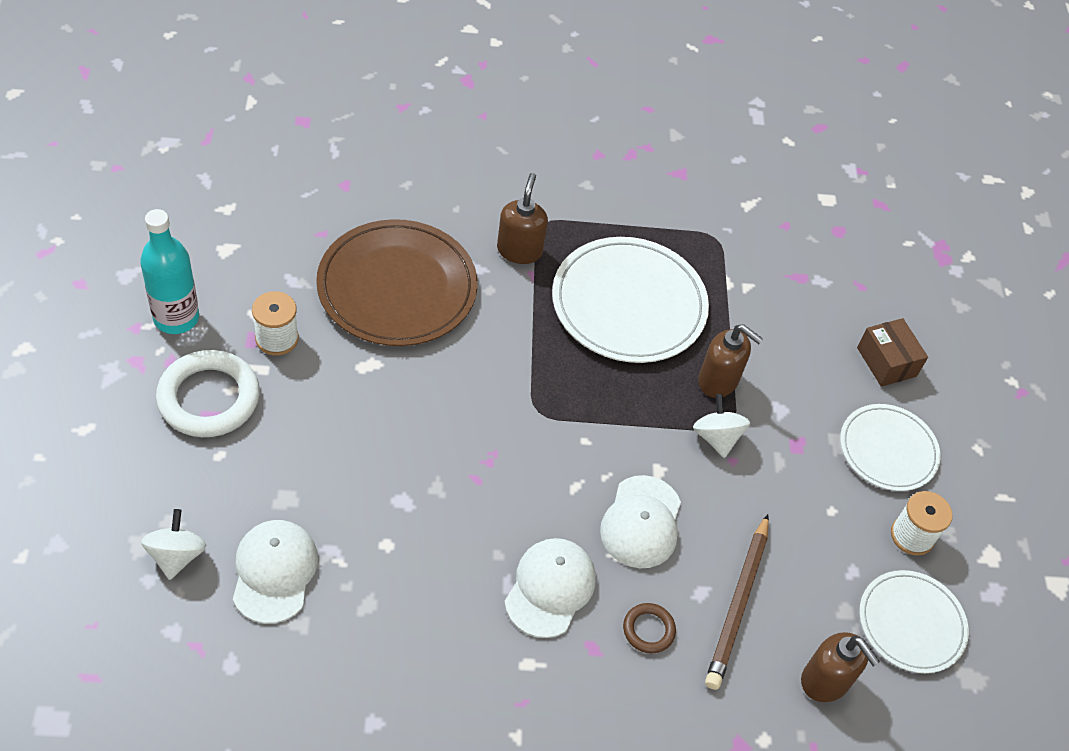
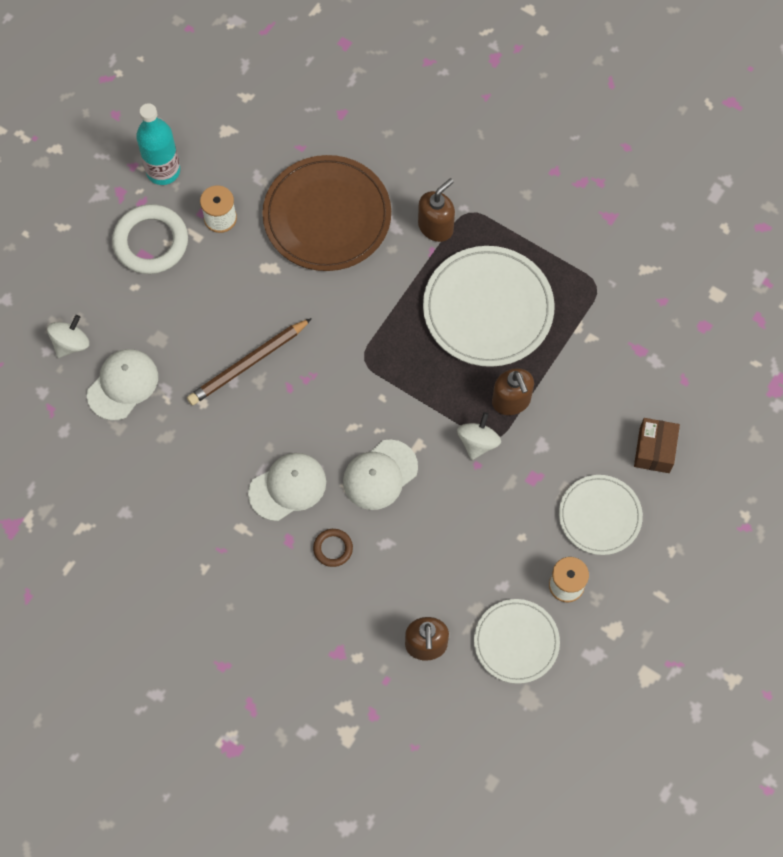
camera: 40 degrees right, 15 degrees up
brown pencil [705,514,769,690] -> brown pencil moved to [187,318,312,405]

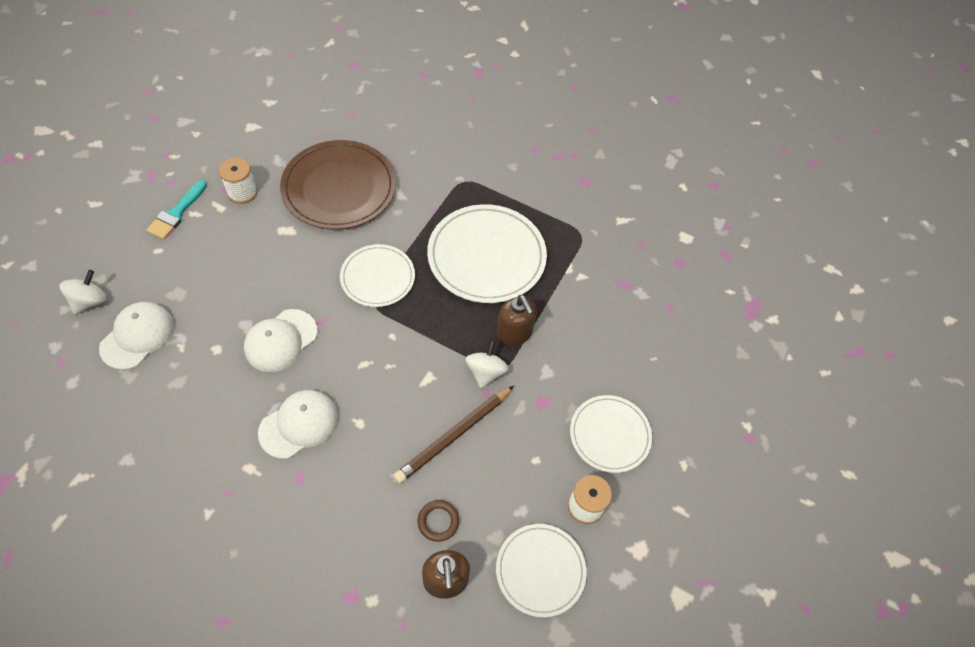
camera: 10 degrees left, 10 degrees down
white ring [112,204,188,274] -> turquoise brush [146,180,207,240]
turquoise bottle [136,103,180,185] -> none
brown pencil [187,318,312,405] -> brown pencil moved to [393,386,514,484]
brown ring [313,529,353,567] -> brown ring moved to [418,500,459,542]
white cap [343,439,418,510] -> white cap moved to [244,309,317,372]
brown soap dispenser [418,178,455,242] -> none
brown box [634,418,680,473] -> none
none -> white plate [340,244,415,307]

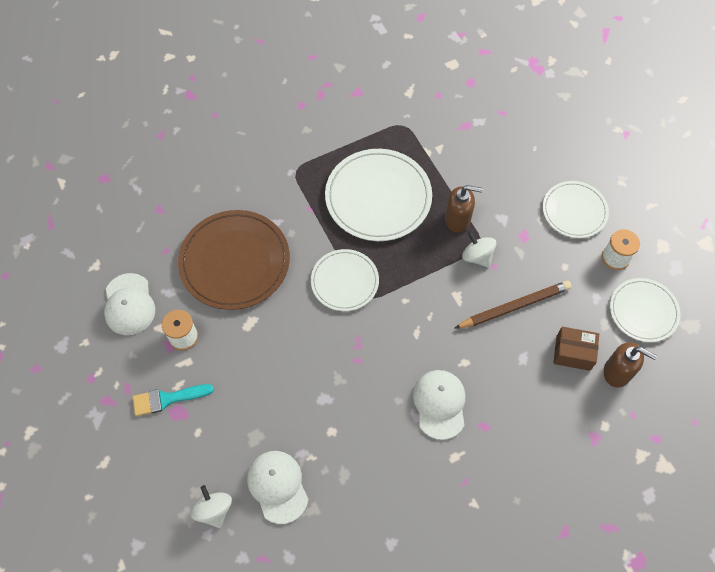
camera: 50 degrees left, 5 degrees up
turquoise brush [146,180,207,240] -> turquoise brush turned 105 degrees clockwise [132,384,214,416]
white cap [244,309,317,372] -> white cap moved to [104,273,155,335]
brown pencil [393,386,514,484] -> brown pencil turned 105 degrees counterclockwise [454,281,572,329]
brown ring [418,500,459,542] -> brown box [554,326,599,371]

